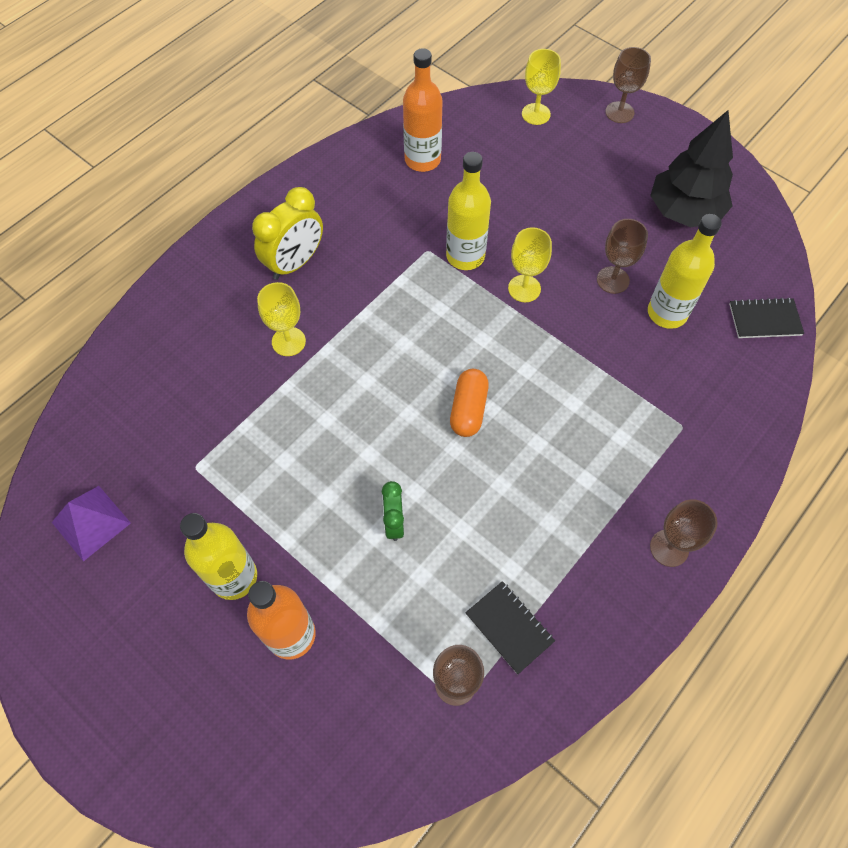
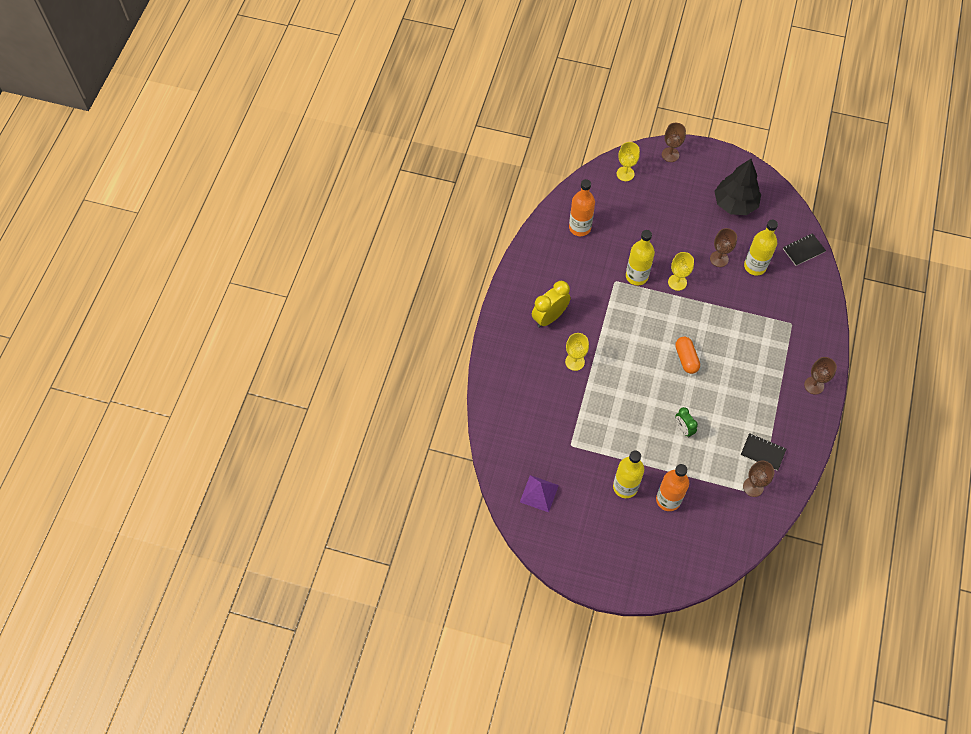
camera: 25 degrees left, 0 degrees up
yellow clock [252,187,323,280] -> yellow clock turned 150 degrees counterclockwise [532,281,571,328]

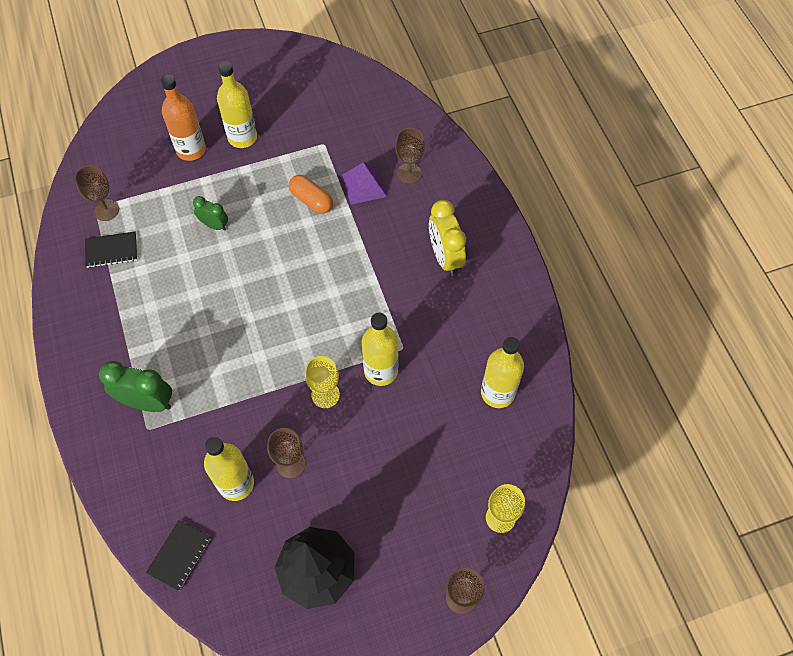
camera: 145 degrees right, 0 degrees up
purple pyramid [520,475,559,512] -> purple pyramid moved to [342,162,387,204]
yellow clock [532,281,571,328] -> yellow clock turned 150 degrees clockwise [429,200,466,276]
yellow goblet [565,333,589,371] -> none
orange bottle [569,179,595,236] -> yellow bottle [481,336,524,408]
orange capsule [675,337,700,374] -> orange capsule moved to [289,175,333,214]
brown goblet [804,357,837,395] -> brown goblet moved to [395,128,425,184]
none -> green clock [99,361,172,412]

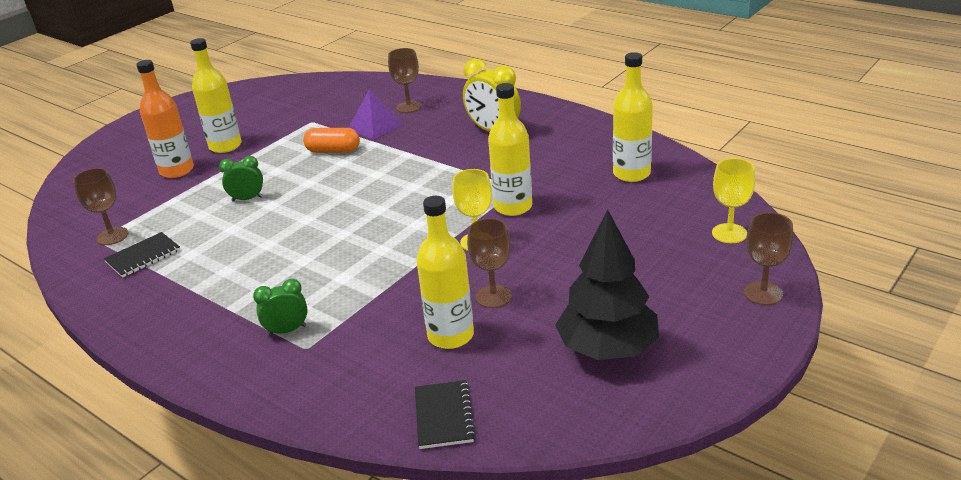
camera: 30 degrees left, 30 degrees down
green clock [99,361,172,412] -> green clock [253,279,308,336], size x0.59

